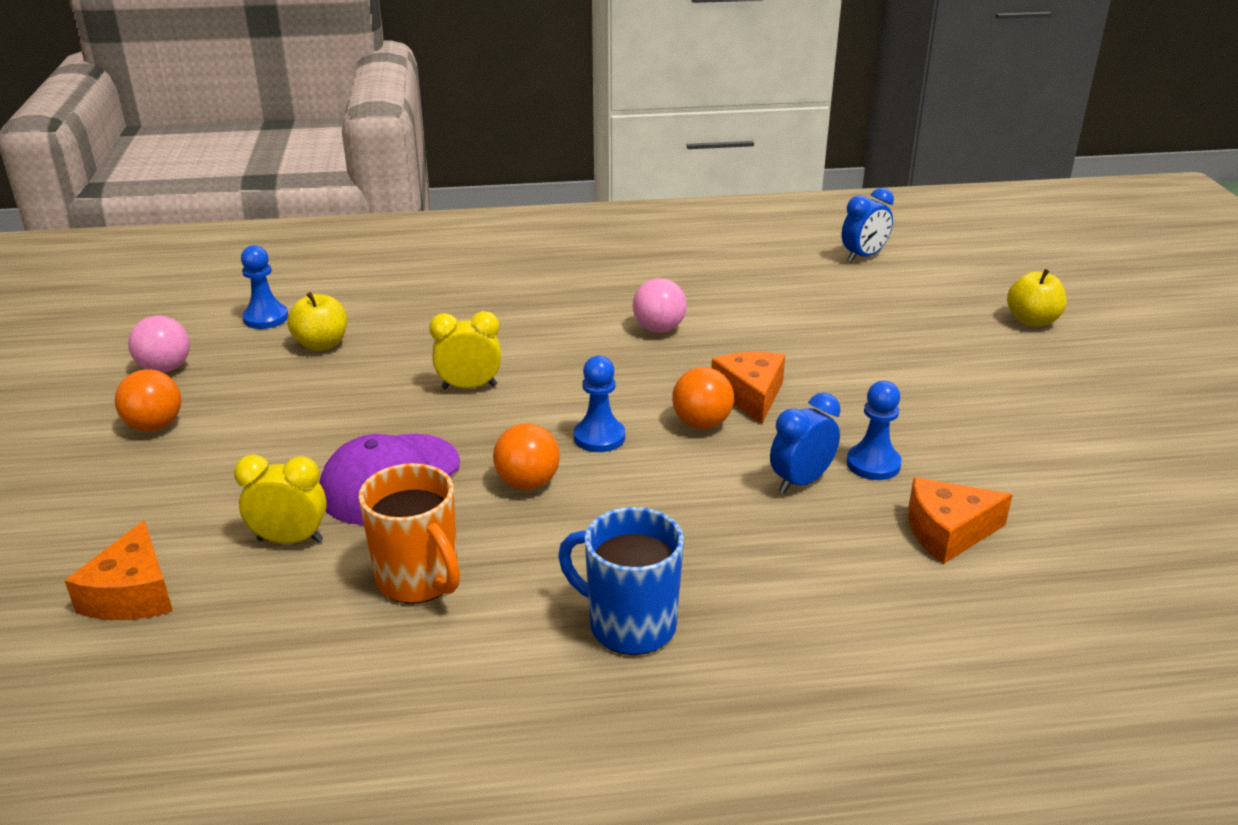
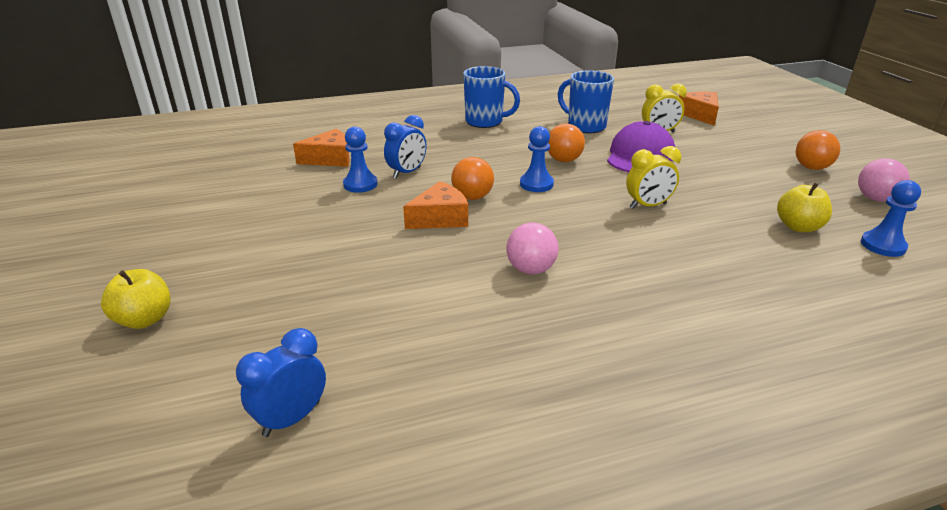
camera: 170 degrees right, 0 degrees up
orange mug [359,463,460,604] -> blue mug [558,70,614,133]
orange cheese [711,352,785,424] -> orange cheese turned 105 degrees counterclockwise [403,181,468,229]

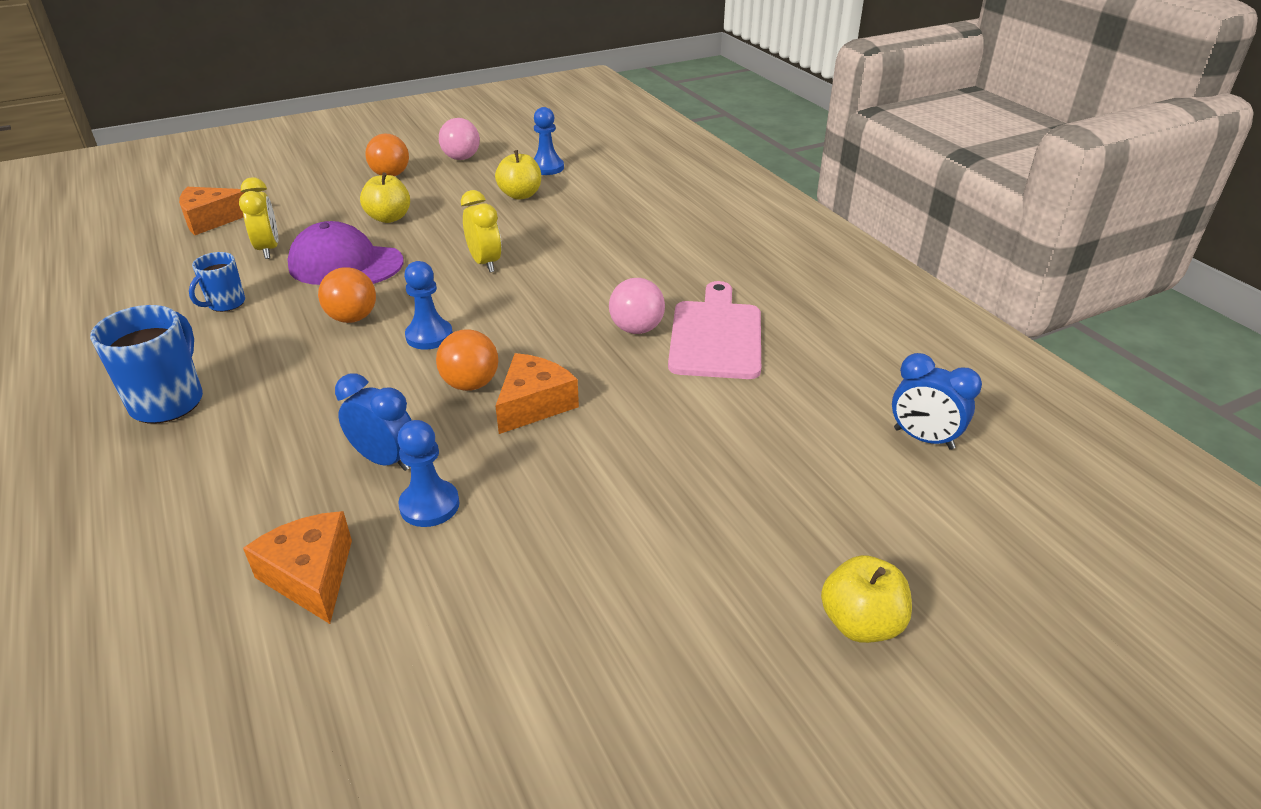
camera: 100 degrees left, 5 degrees up
orange cheese [403,181,468,229] -> orange cheese turned 75 degrees clockwise [495,353,579,434]
blue mug [558,70,614,133] -> blue mug [189,252,245,312], size x0.60
none -> yellow apple [360,172,410,223]
none -> pink cutting board [668,281,761,379]

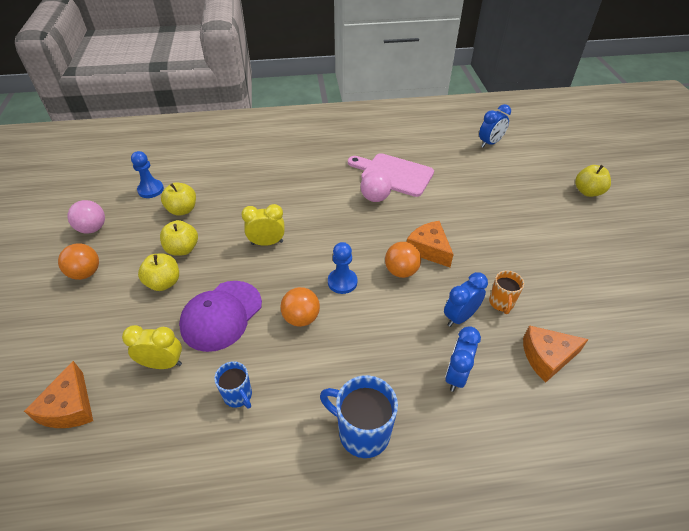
camera: 70 degrees left, 10 degrees up
blue pawn [397,420,459,527] -> orange mug [489,271,524,314]
none -> yellow apple [160,220,198,256]
none -> blue clock [445,326,481,392]

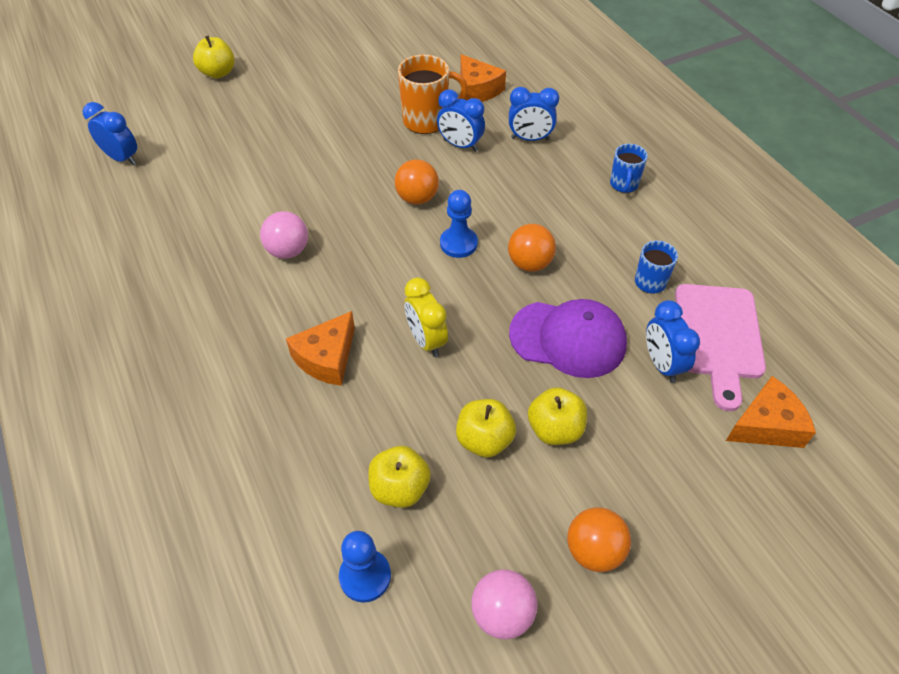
camera: 110 degrees left, 5 degrees up
yellow clock [122,325,182,369] -> blue clock [646,300,700,383]
blue mug [320,375,398,458] -> blue mug [610,144,648,193], size x0.60
pink cutting board [348,153,434,197] -> pink cutting board moved to [675,284,766,411]
orange cheese [407,221,454,267] -> orange cheese moved to [286,311,355,386]
orange mug [489,271,524,314] -> orange mug [398,55,468,134], size x1.68

